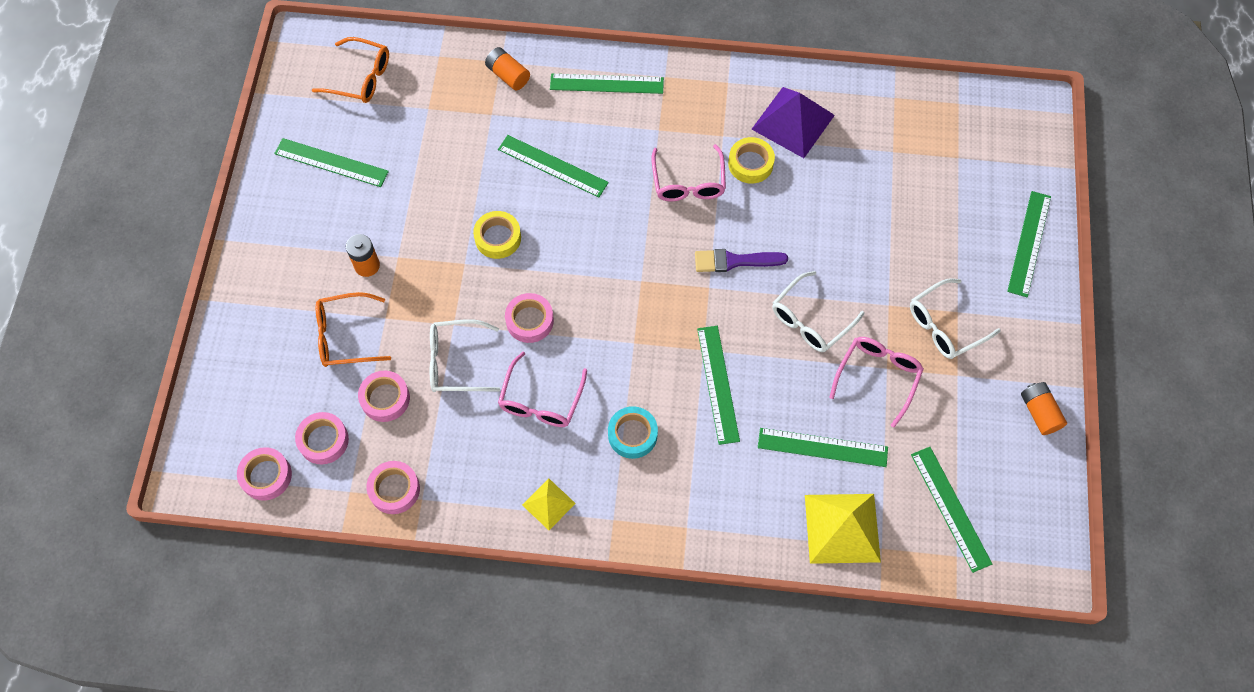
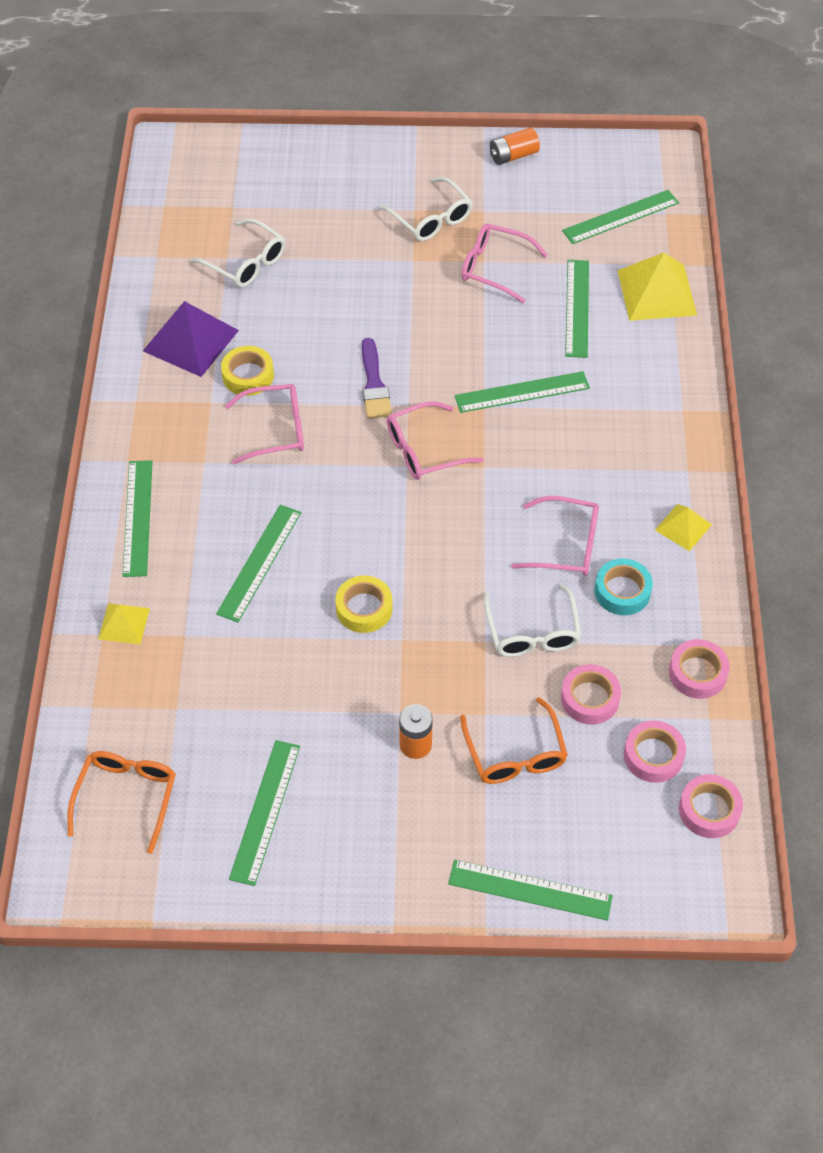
camera: 95 degrees left, 10 degrees down
orange battery [485,47,530,90] -> yellow pyramid [98,603,150,644]
pink tape [505,293,554,343] -> none
turquoise tape [608,406,658,459] -> turquoise tape moved to [595,558,653,615]
white glasses [772,271,864,352] -> white glasses moved to [191,218,286,288]
green ruler [1007,191,1051,297] -> green ruler moved to [448,860,613,921]
none -> pink glasses [387,401,483,480]

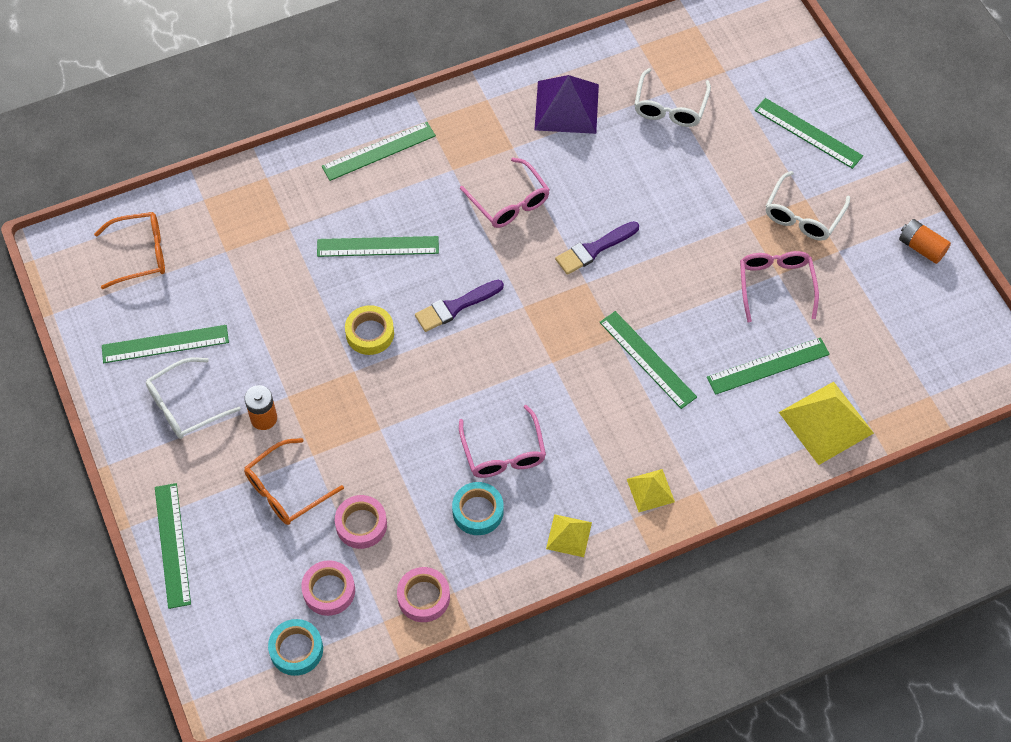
camera: 65 degrees right, 5 degrees up
yellow pyramid [98,603,150,644] -> yellow pyramid moved to [627,469,675,512]
yellow tape [221,346,274,396] -> none
pink glasses [387,401,483,480] -> none
white glasses [484,583,581,657] -> white glasses moved to [146,357,241,439]
green ruler [562,190,679,244] -> green ruler moved to [754,98,863,169]
pink tape [679,774,743,838] -> turquoise tape [268,619,323,676]
none -> purple brush [415,280,504,332]

